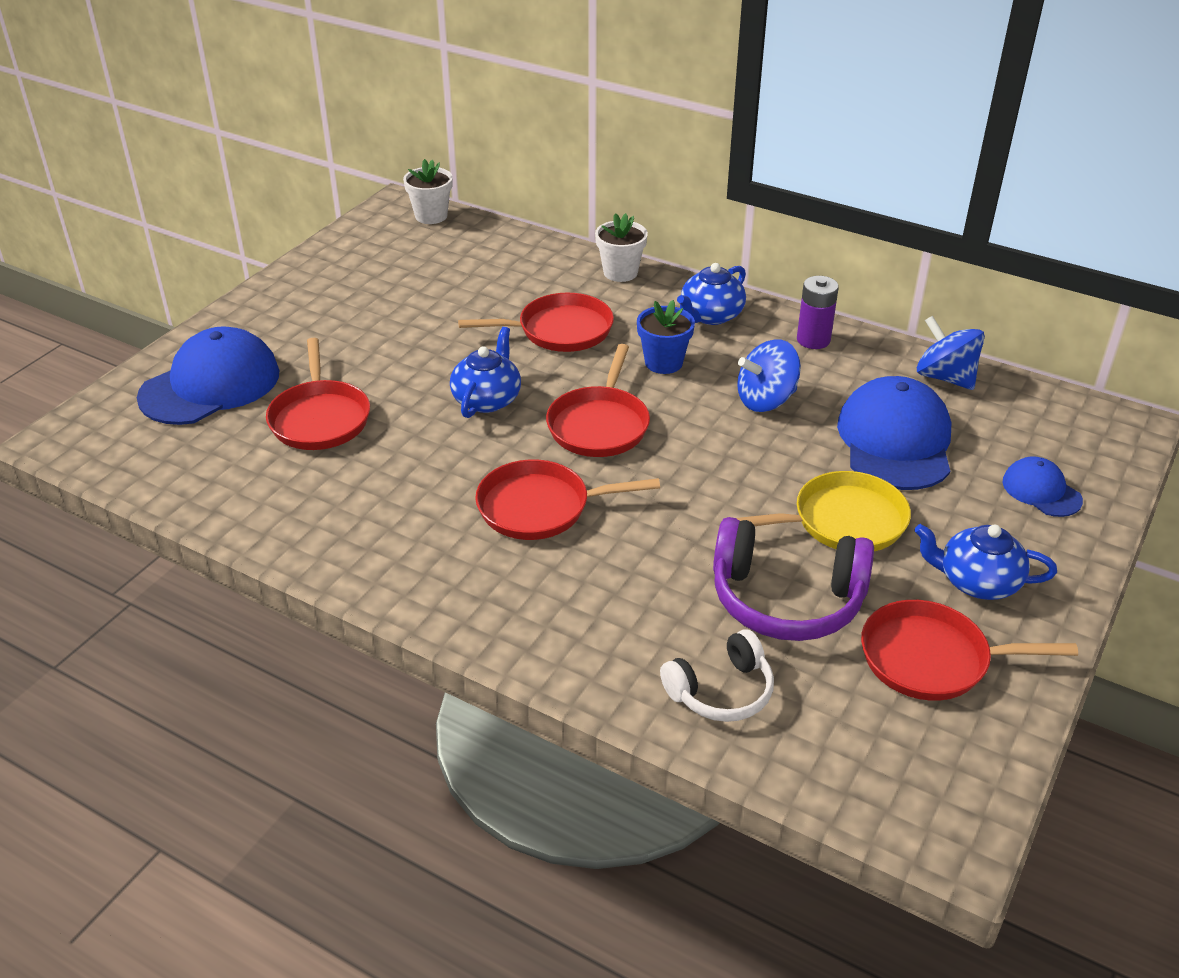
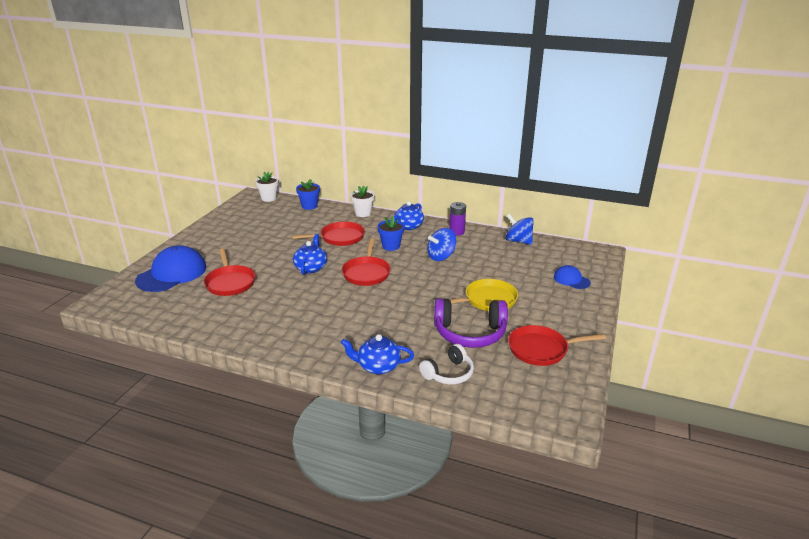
camera: 10 degrees left, 10 degrees down
red pan [475,459,660,540] -> none
blue cap [837,376,951,490] -> none
blue teapot [914,524,1057,600] -> blue teapot moved to [341,334,414,374]
none -> blue flower pot [296,179,320,210]

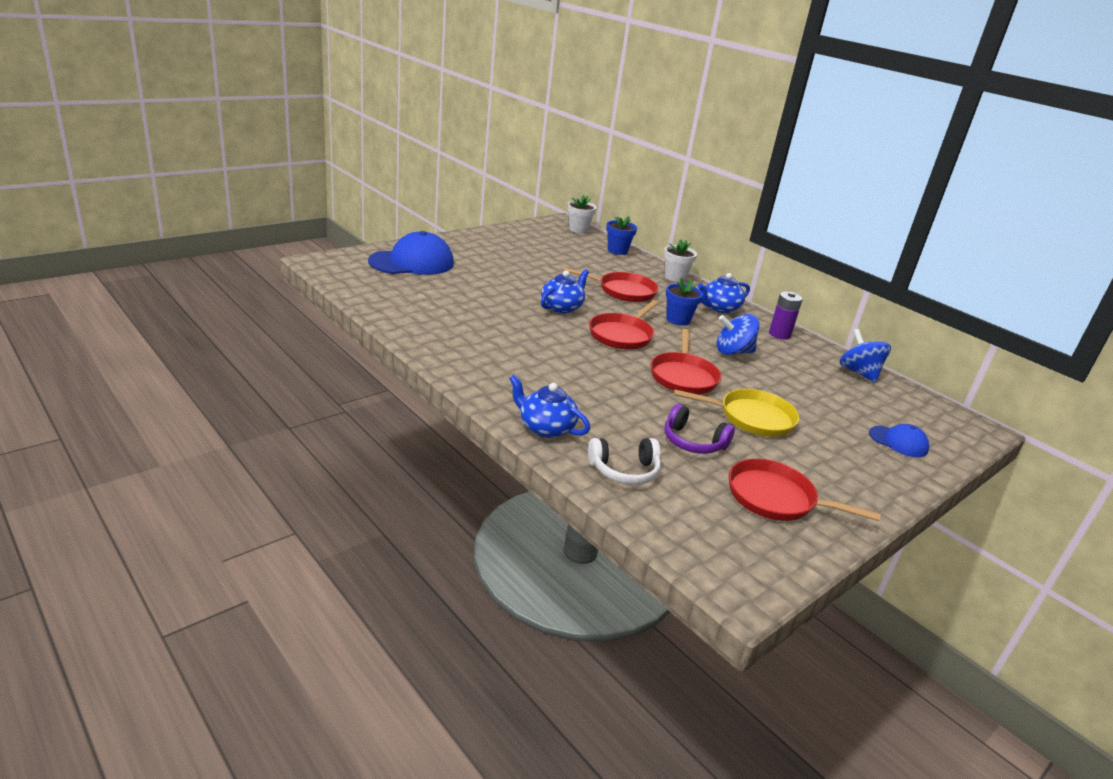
camera: 25 degrees right, 0 degrees up
red pan [204,248,256,296] -> red pan moved to [650,329,721,394]
purple headphones [434,298,508,348] -> purple headphones [664,404,735,454], size x0.62
blue cap [554,265,591,289] -> blue cap turned 135 degrees clockwise [869,424,929,457]

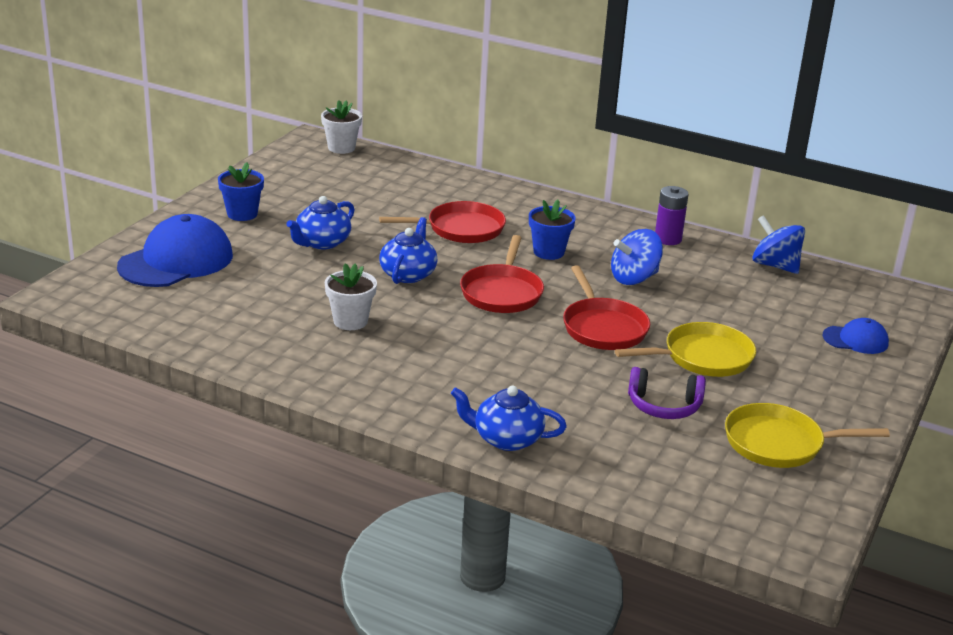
camera: 20 degrees left, 0 degrees up
white headphones [588,438,661,485] -> none
blue flower pot [606,216,637,255] -> blue flower pot moved to [218,162,264,221]
white flower pot [664,239,697,282] -> white flower pot moved to [325,263,377,330]
blue teapot [698,273,750,313] -> blue teapot moved to [286,196,355,250]
red pan [729,459,881,521] -> yellow pan [725,403,890,468]

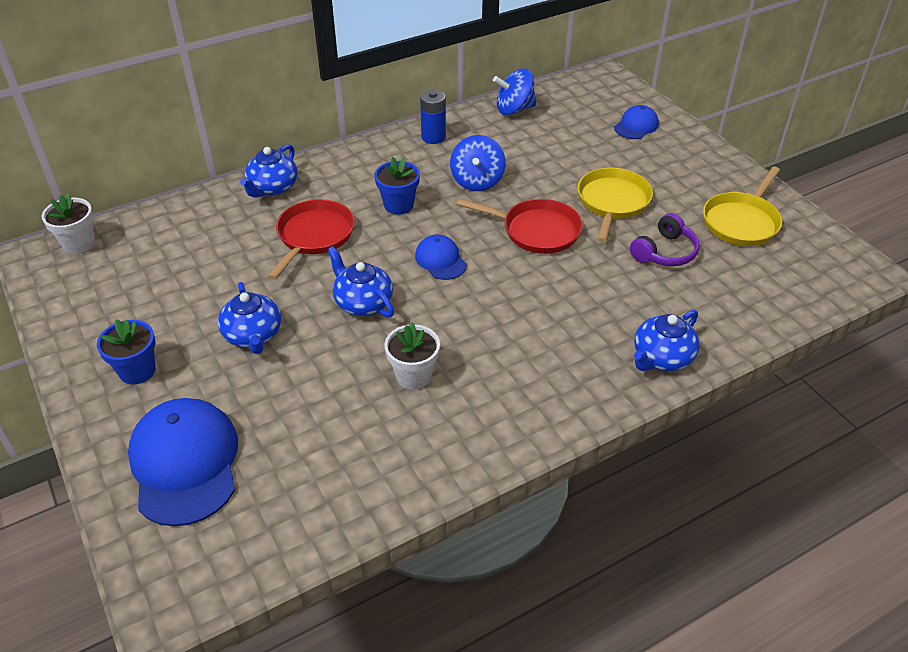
camera: 55 degrees left, 15 degrees up
red pan [460,235,544,313] -> blue cap [415,235,467,280]
purple battery [655,186,689,245] -> blue battery [420,90,446,144]
none -> blue teapot [240,144,298,198]

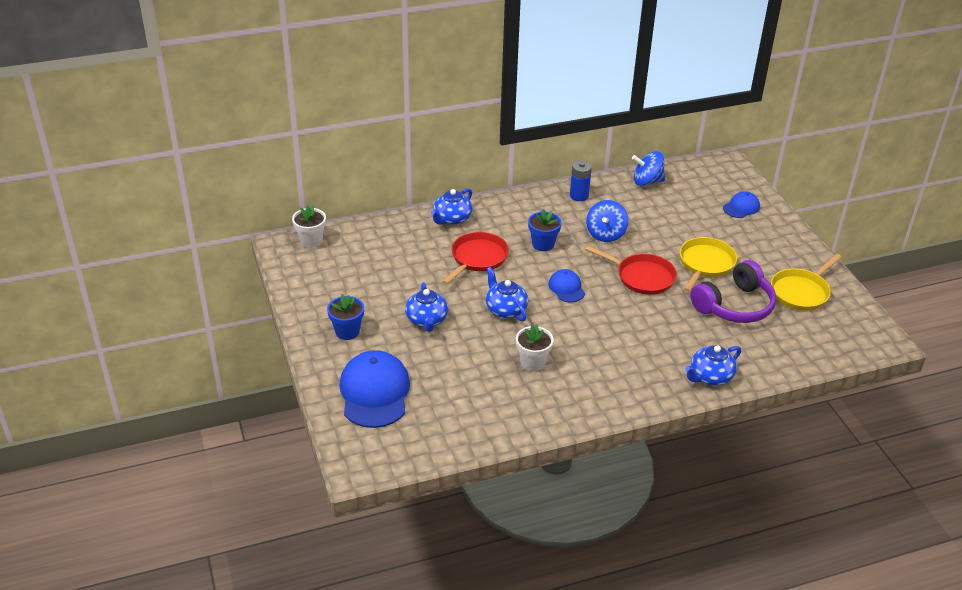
camera: 10 degrees right, 5 degrees down
purple headphones [630,213,700,266] -> purple headphones [690,260,776,323], size x1.61

